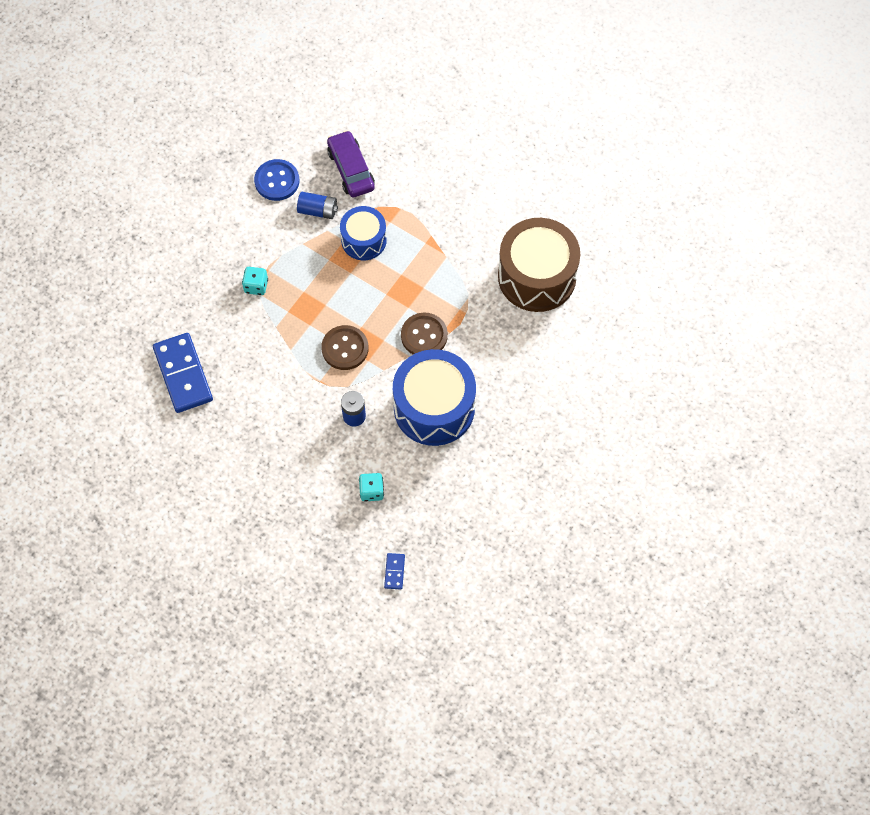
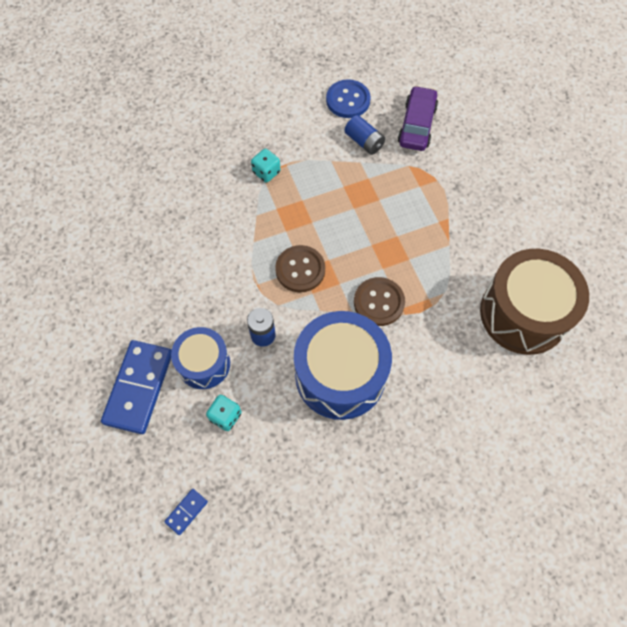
camera: 35 degrees right, 0 degrees up
blue domino [153,333,213,413] -> blue domino moved to [101,340,172,434]
blue drum [340,206,387,260] -> blue drum moved to [171,327,230,389]

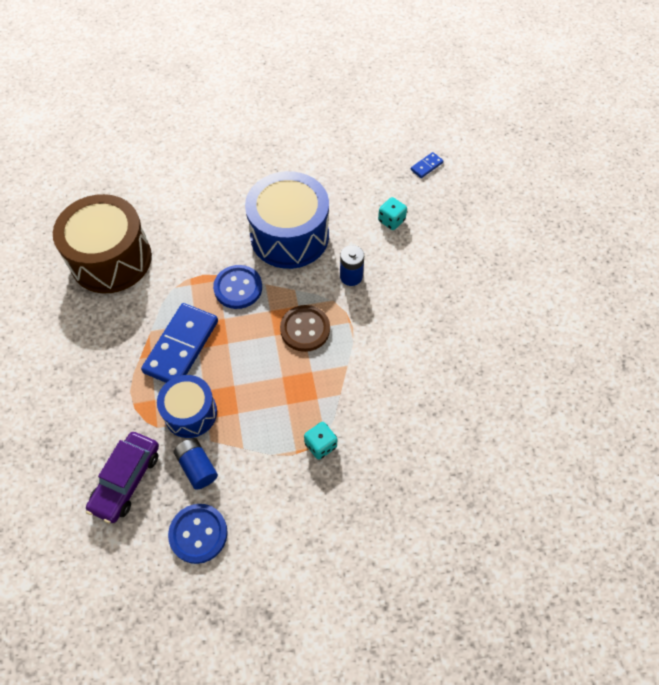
camera: 170 degrees left, 5 degrees down
blue domino [101,340,172,434] -> blue domino moved to [141,303,218,383]
blue drum [171,327,230,389] -> blue drum moved to [157,375,217,438]
brown button [354,277,405,326] -> blue button [213,265,262,309]

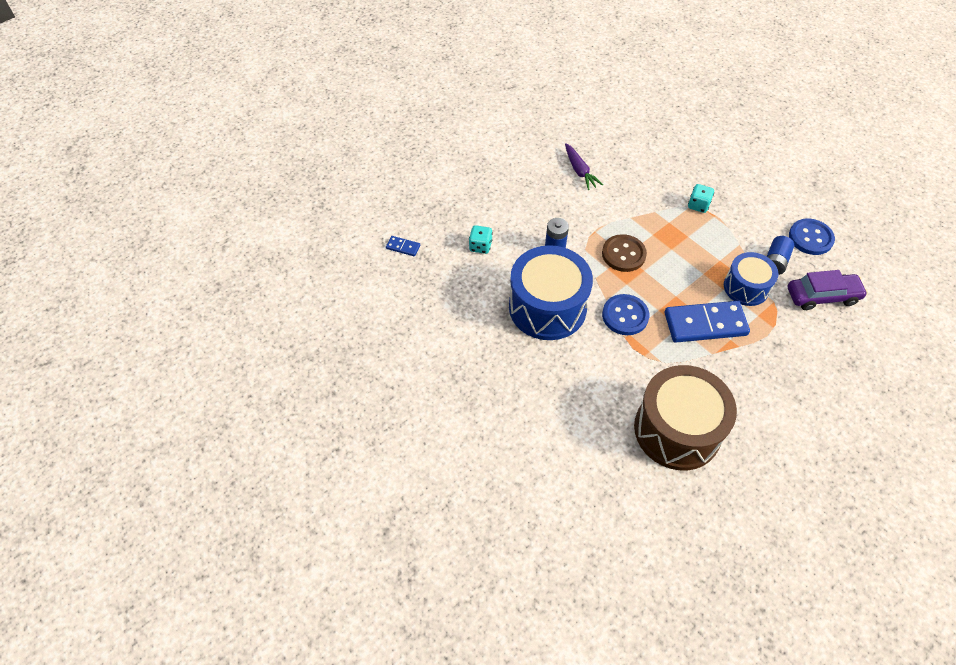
camera: 120 degrees left, 5 degrees down
none -> purple carrot [565,143,603,190]

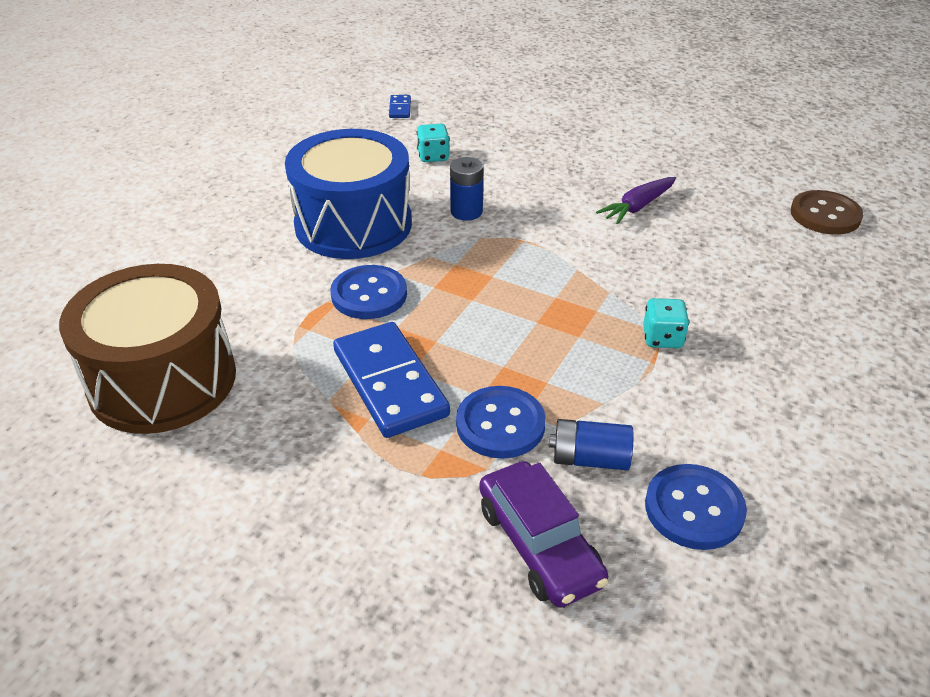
camera: 70 degrees right, 15 degrees down
brown button [602,234,647,272] -> brown button moved to [790,190,863,235]
blue drum [724,252,779,306] -> blue button [456,386,546,459]

